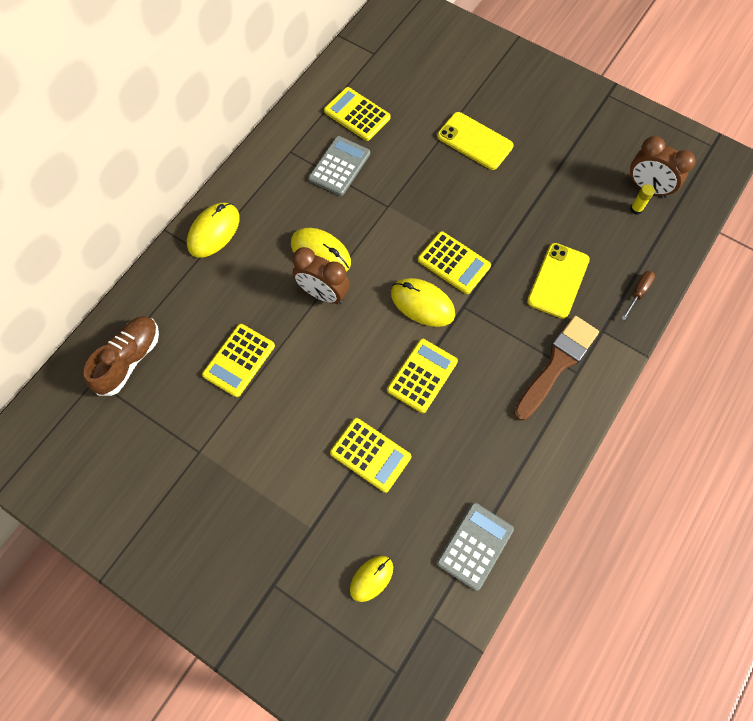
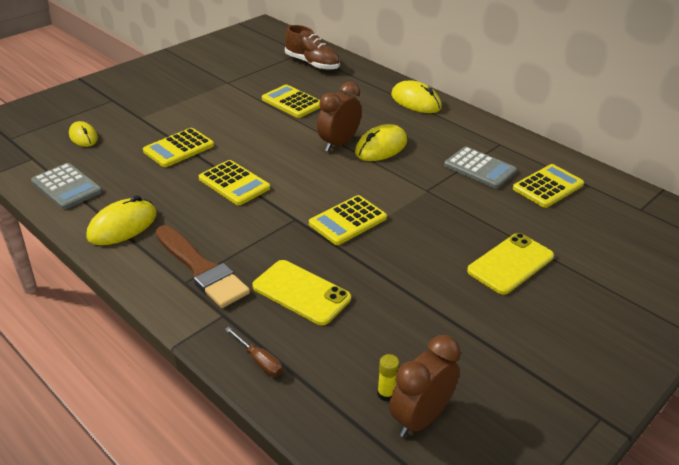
camera: 100 degrees right, 30 degrees down
yellow mouse [391,278,455,327] -> yellow mouse moved to [87,195,157,245]

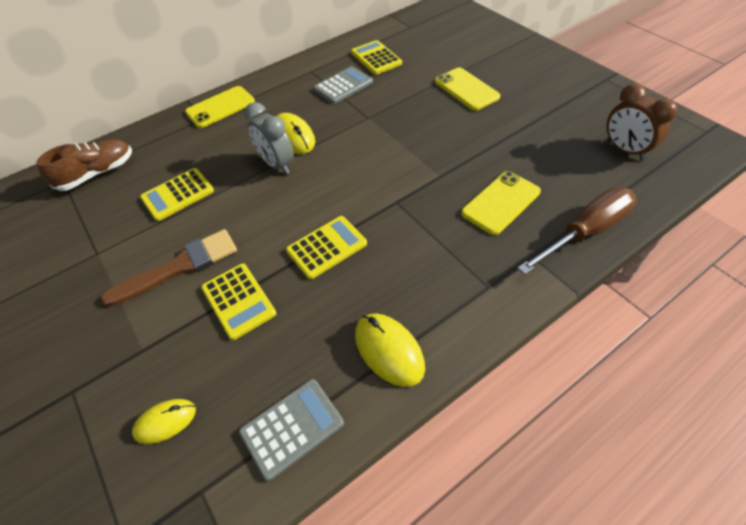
camera: 75 degrees left, 15 degrees up
brown brush [155,225,250,308] -> brown brush moved to [100,229,237,307]
brown screwdriver [225,327,283,376] -> brown screwdriver [517,187,636,275], size x2.23
yellow calculator [309,195,387,245] -> none
brown clock [317,82,362,152] -> grey clock [244,102,294,174]
yellow glue stick [377,354,399,402] -> none
yellow mouse [391,80,442,113] -> yellow phone [185,86,255,128]

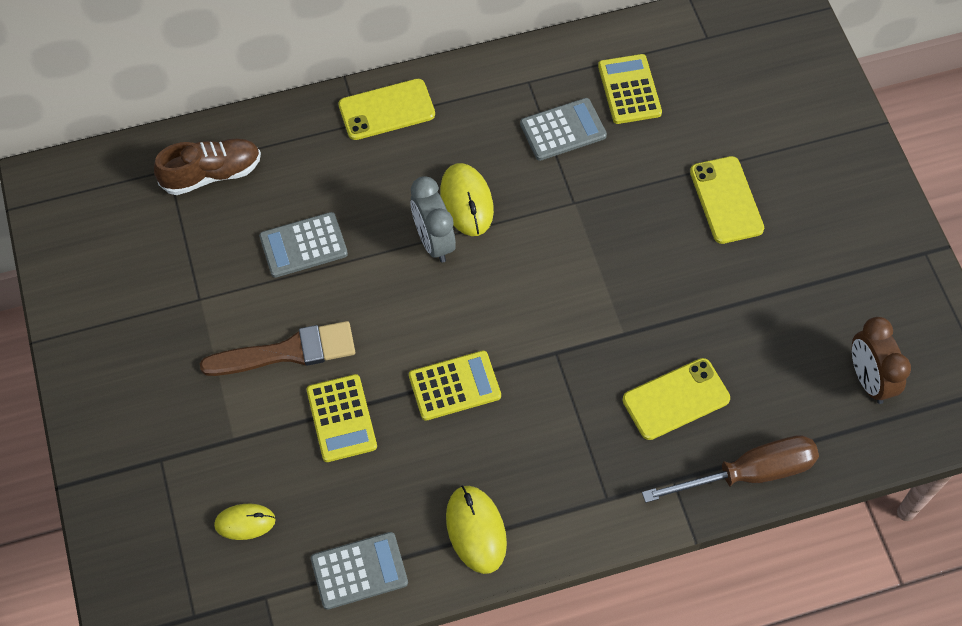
camera: 15 degrees right, 10 degrees up
yellow calculator [140,168,214,221] -> grey calculator [259,212,348,278]

